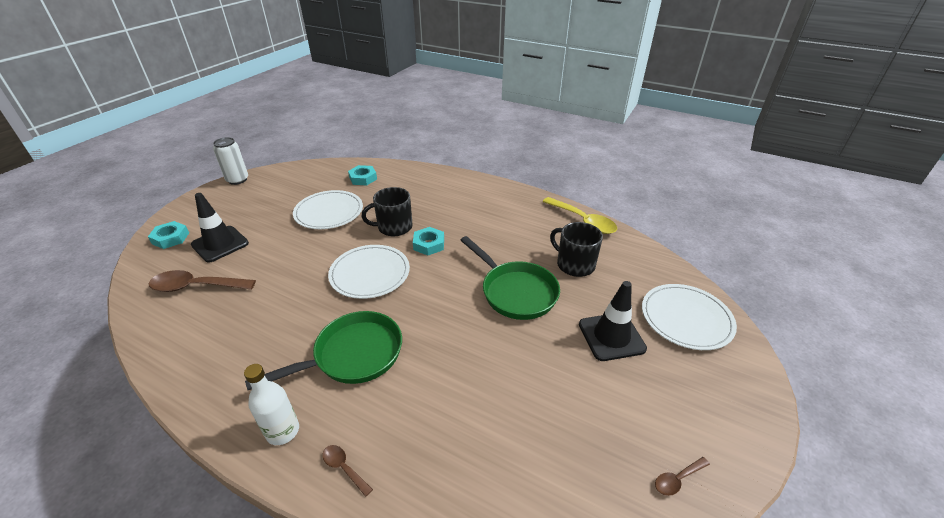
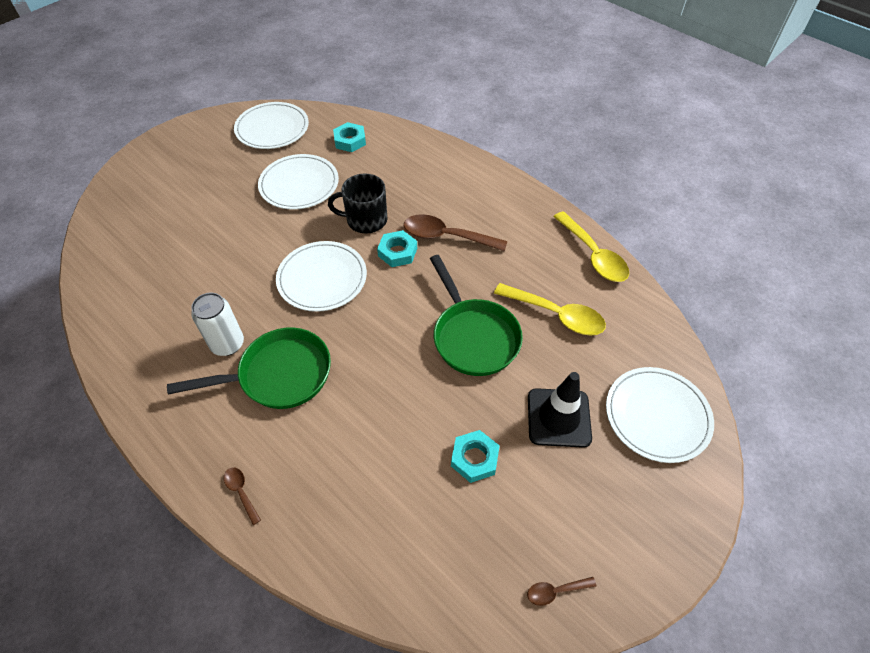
camera: 15 degrees right, 15 degrees up
turquoise nut [148,221,189,249] -> turquoise nut moved to [451,430,500,483]
brown spoon [149,270,256,292] -> brown spoon moved to [404,214,507,252]
black traffic cone [191,193,249,262] -> none
white can [213,137,248,185] -> white can moved to [191,293,244,356]
white bottle [244,364,299,445] -> none
black mug [550,222,603,277] -> yellow spoon [494,283,606,336]
none -> white plate [234,102,309,149]

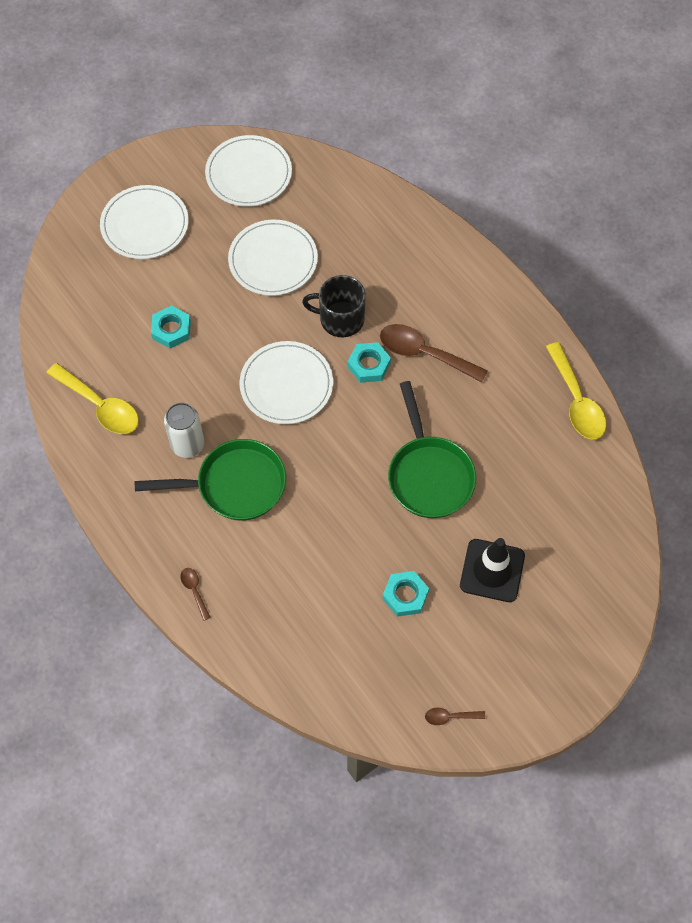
camera: 10 degrees right, 10 degrees up
turquoise nut [333,122,366,152] -> turquoise nut moved to [151,306,191,348]
yellow spoon [494,283,606,336] -> yellow spoon moved to [47,363,139,434]
white plate [606,367,714,463] -> white plate moved to [100,185,189,259]

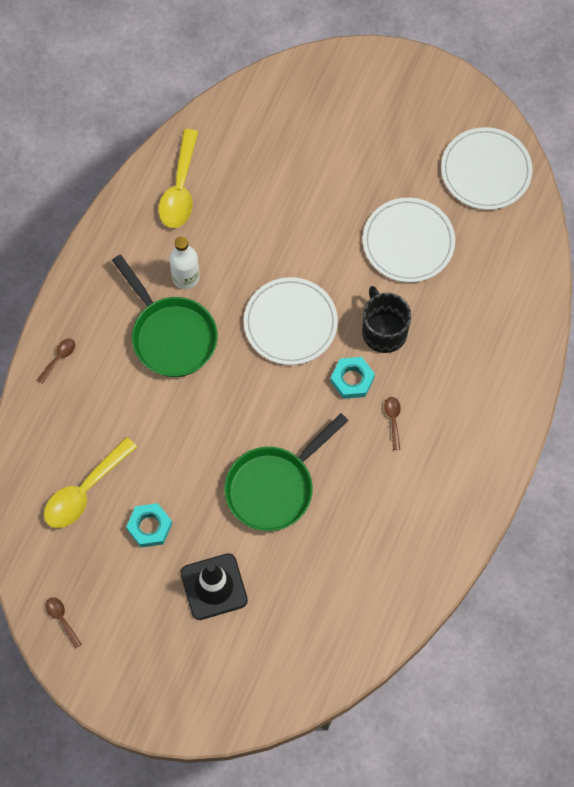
camera: 60 degrees right, 5 degrees up
white plate [100,185,189,259] -> none
turquoise nut [151,306,191,348] -> none
white can [164,402,204,458] -> white bottle [169,236,200,289]
brown spoon [380,324,488,383] -> brown spoon [384,397,401,450], size x0.47
yellow spoon [546,342,606,440] -> yellow spoon moved to [44,437,137,528]

